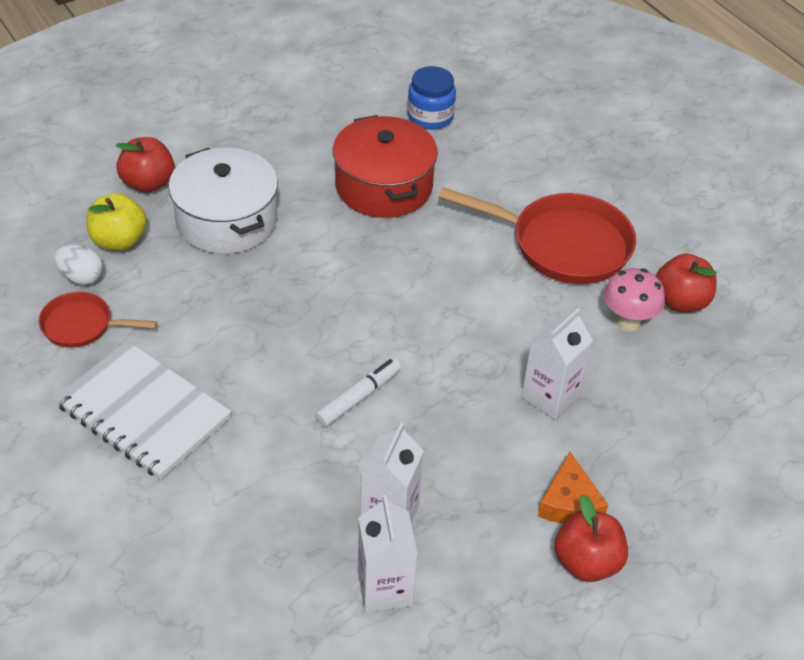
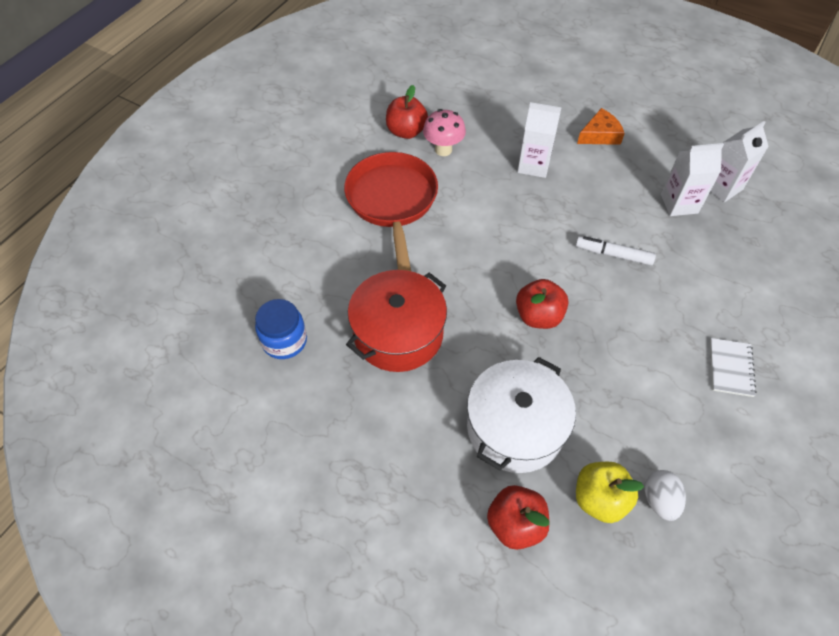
camera: 115 degrees left, 10 degrees up
red pan [38,292,157,348] -> none
white notebook [54,341,231,479] -> white notebook [710,338,757,397], size x0.50
red apple [554,495,628,582] -> red apple moved to [516,279,569,329]

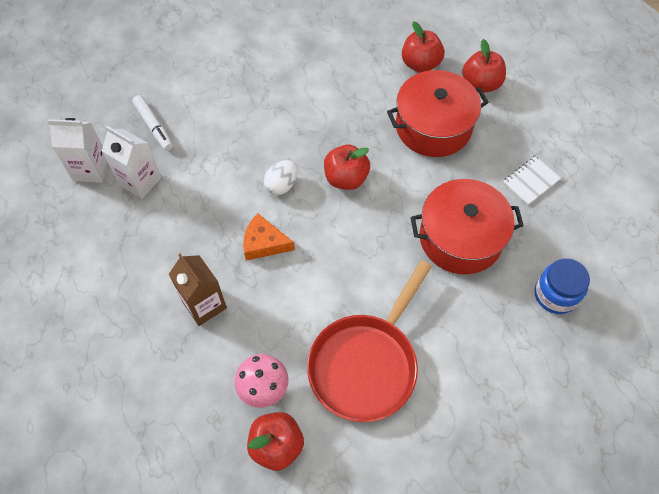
camera: 140 degrees left, 5 degrees up
white pot [467,357,576,473] -> red pot [387,70,489,157]
white carton [518,102,562,178] -> brown carton [169,253,227,326]
white marker [576,236,656,265] -> white marker moved to [132,95,173,151]
yellow apple [576,462,644,523] -> red apple [402,21,444,73]
orange cheese [577,108,625,145] -> orange cheese moved to [243,213,295,261]
white egg [645,470,686,521] -> white egg moved to [264,160,297,195]
white notebook [710,338,757,397] -> white notebook moved to [503,155,563,205]

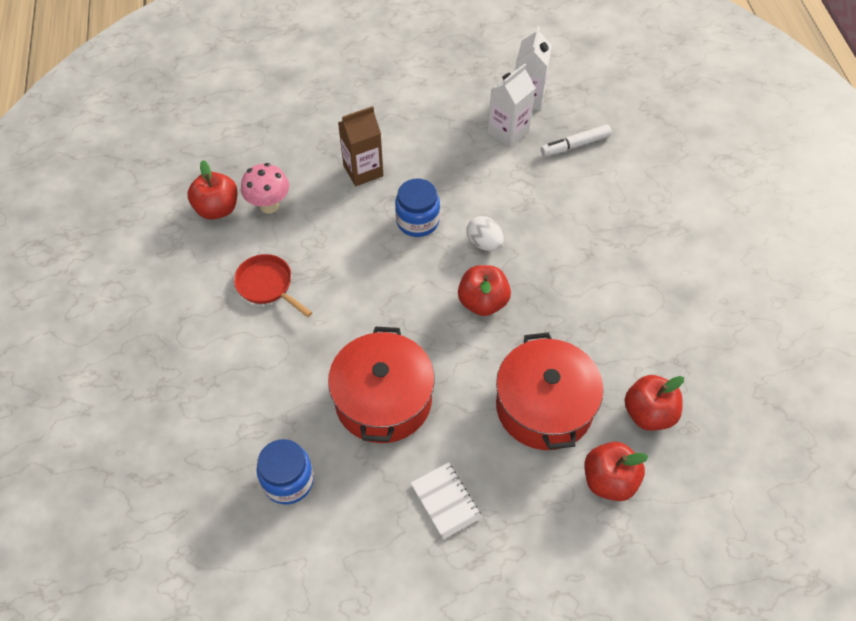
camera: 100 degrees right, 5 degrees down
orange cheese [243,213,295,261] -> blue jar [395,178,440,237]
red pan [307,260,432,422] -> red pan [234,254,312,317], size x0.54

